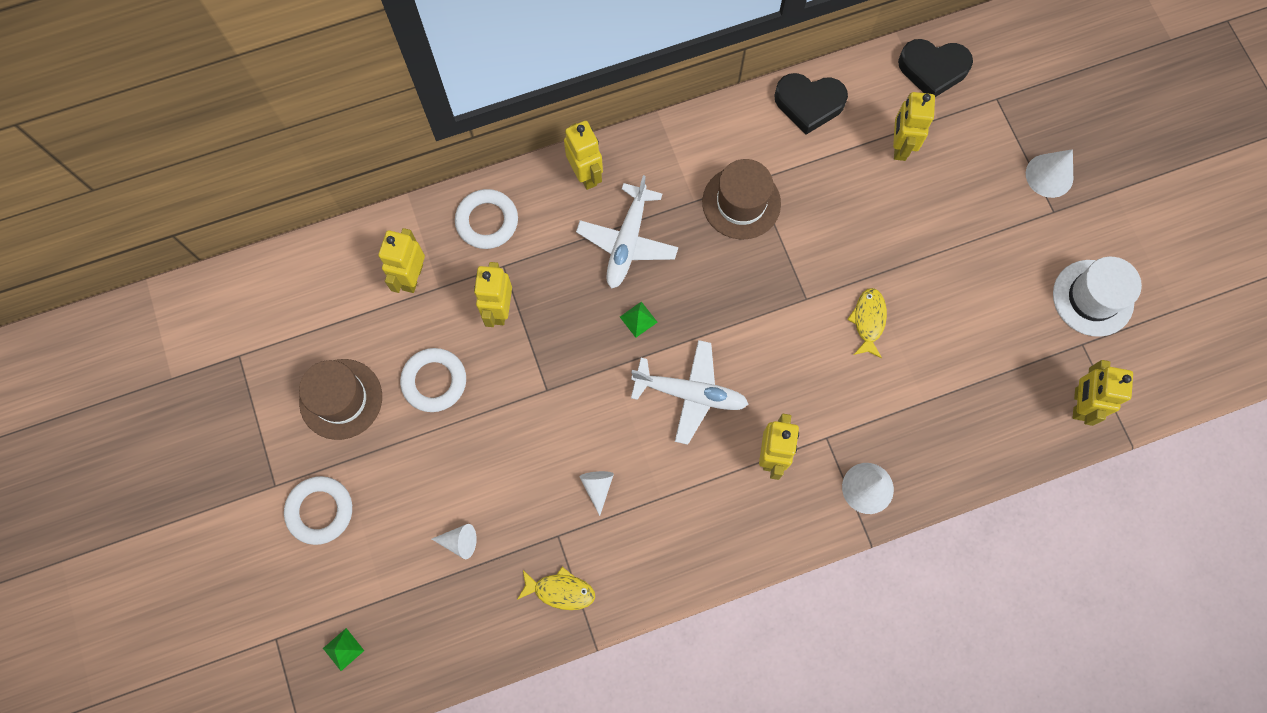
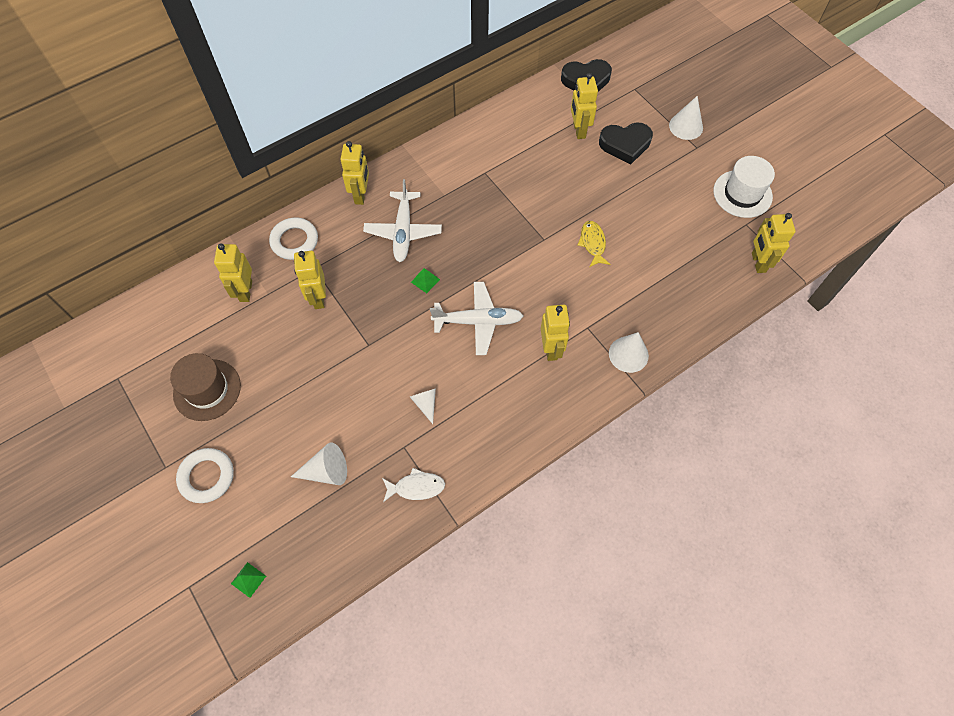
camera: 15 degrees left, 10 degrees down
white ring [400,348,466,412] -> none
white cone [432,524,477,559] -> white cone [291,442,347,485], size x1.51
yellow fish [517,567,595,610] -> white fish [382,468,445,502]
yellow robot [564,121,603,190] -> yellow robot turned 45 degrees clockwise [340,141,369,205]
brown hat [702,159,781,239] -> none
black heart [774,73,848,135] -> black heart moved to [599,122,653,164]

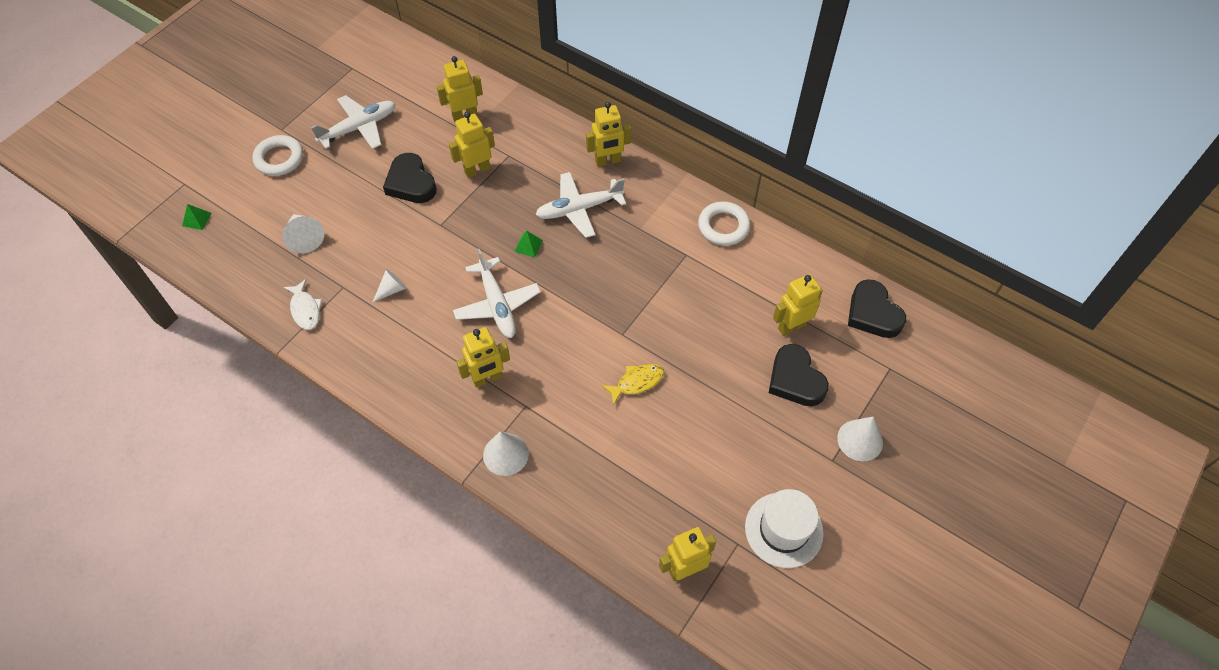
camera: 70 degrees right, 5 degrees down
brown hat [170,353,241,421] -> white plane [311,95,396,149]
white ring [269,218,318,260] -> white ring moved to [698,201,750,246]
none -> black heart [383,153,437,203]

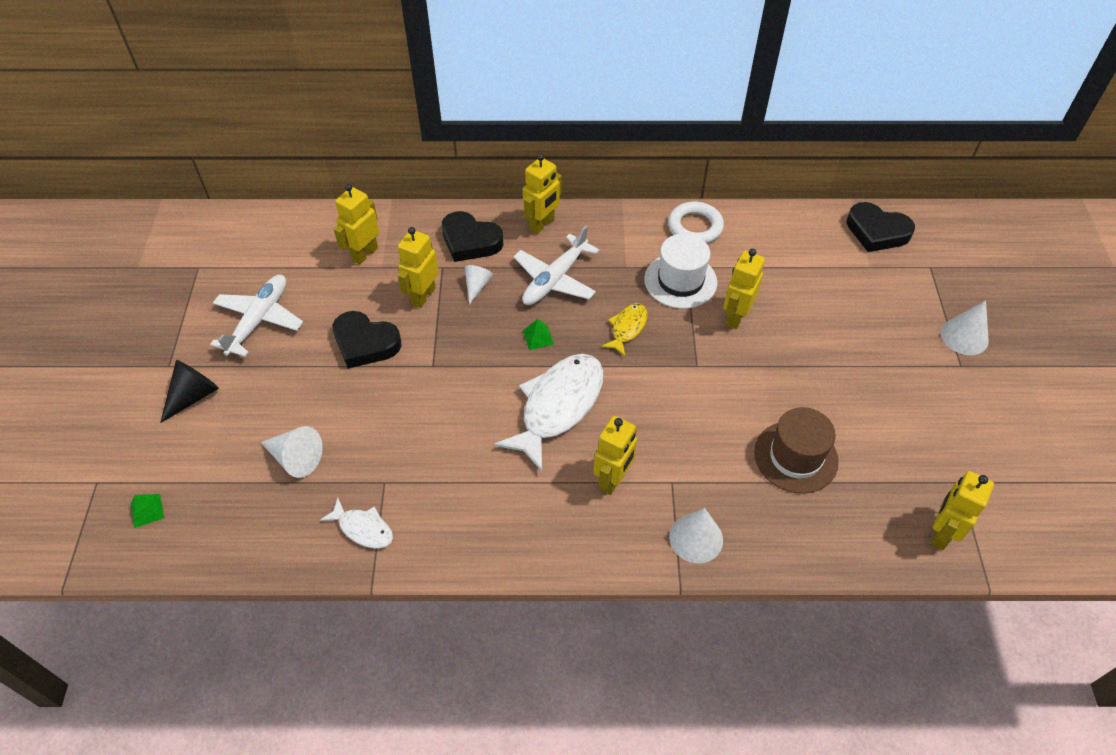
camera: 35 degrees left, 5 degrees down
white ring [252,135,303,176] -> black cone [160,360,219,423]
white cone [373,269,406,302] -> white cone moved to [465,265,493,305]
white plane [453,249,541,338] -> white fish [494,354,603,471]
yellow fish [602,364,664,406] -> yellow fish moved to [601,303,648,356]
white hat [745,489,824,568] -> white hat moved to [644,234,718,309]
black heart [769,344,829,406] -> black heart moved to [442,211,503,262]
yellow robot [773,274,823,336] -> yellow robot moved to [723,249,765,329]
none -> brown hat [754,407,839,494]

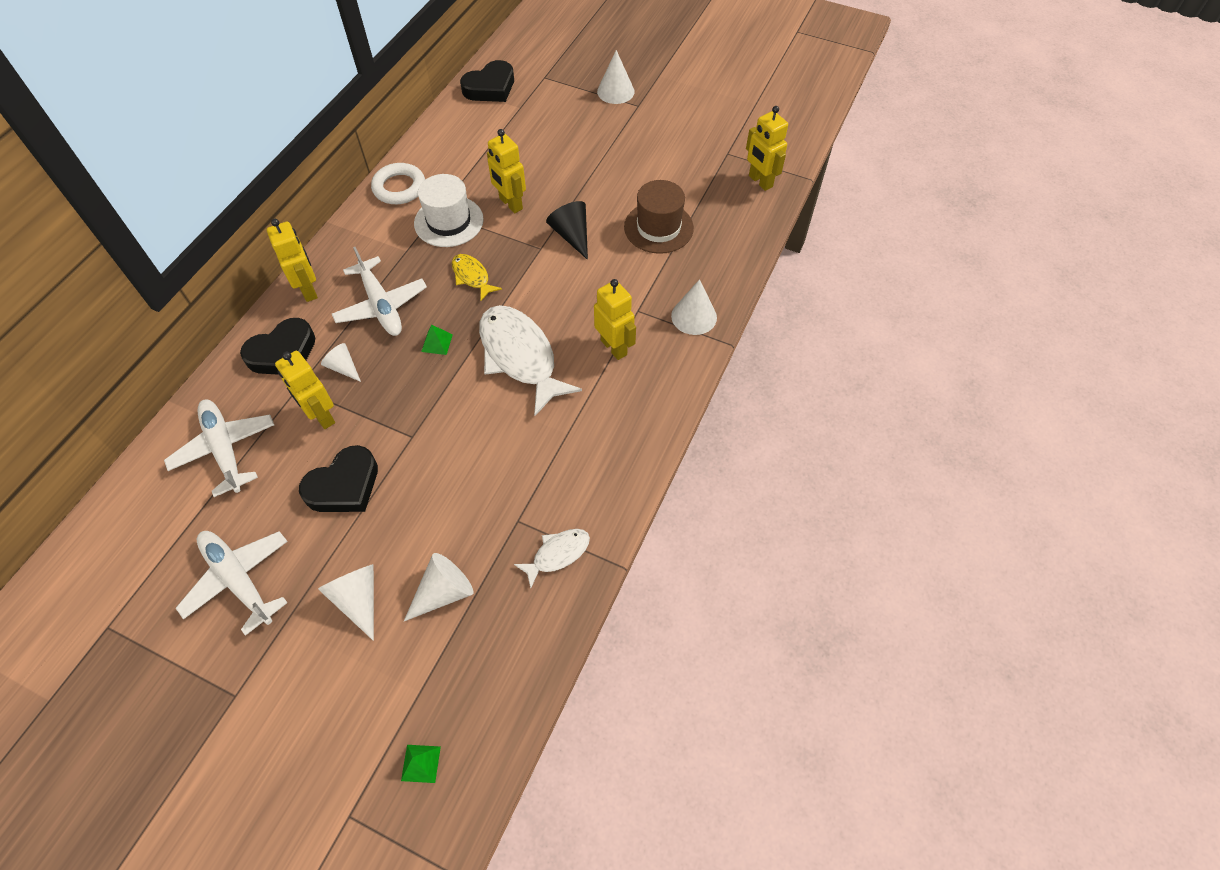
camera: 65 degrees left, 5 degrees up
black cone [160,360,219,423] -> black cone moved to [546,201,588,260]
yellow robot [334,184,379,265] -> white plane [164,399,274,497]
none -> white cone [318,564,374,641]

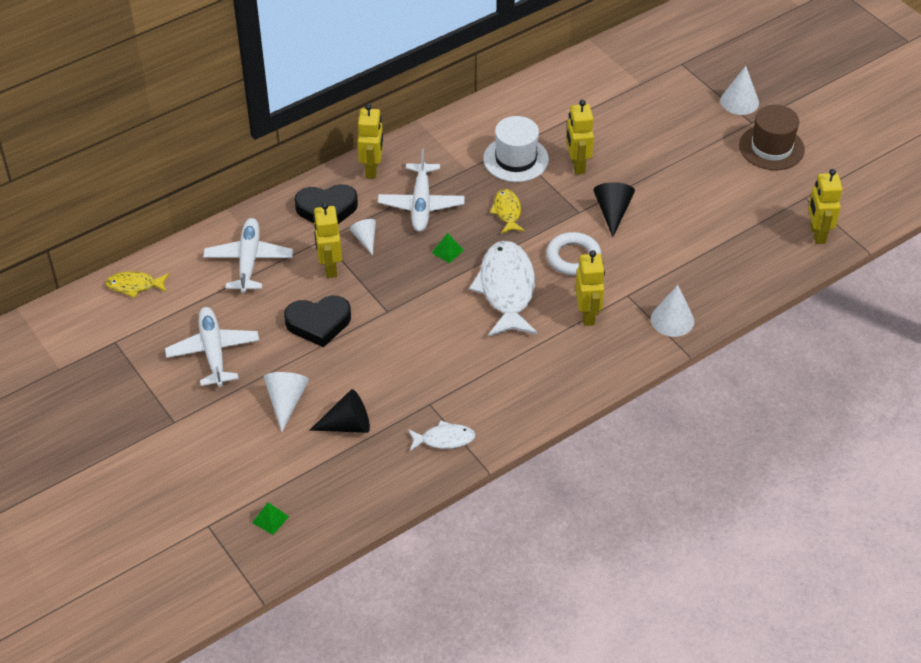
camera: 30 degrees right, 10 degrees down
white ring [371,163,425,204] -> white ring moved to [546,232,602,276]
white cone [404,553,473,621] -> black cone [310,389,370,433]
black heart [460,60,514,102] -> none
brown hat [624,180,694,254] -> brown hat moved to [739,105,805,170]
none -> yellow fish [106,271,169,298]

